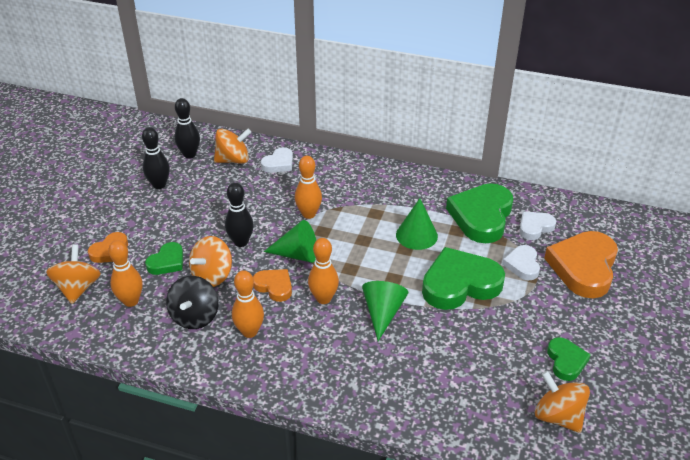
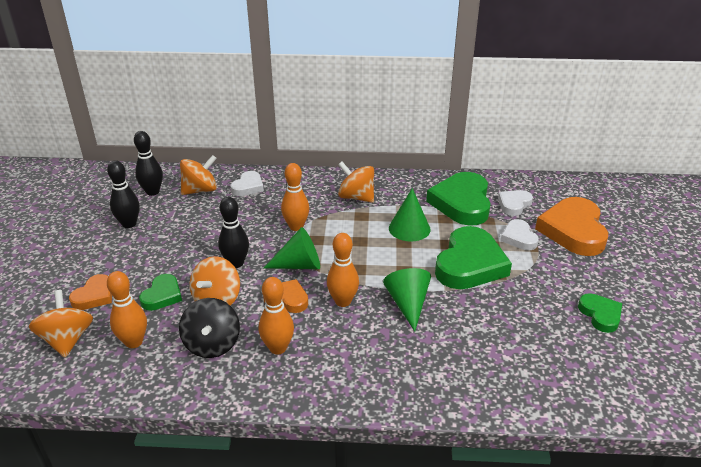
camera: 15 degrees left, 5 degrees down
green heart [422,247,505,310] -> green heart turned 150 degrees clockwise [435,226,512,289]
orange spinning top [535,371,590,433] -> orange spinning top moved to [338,162,374,203]

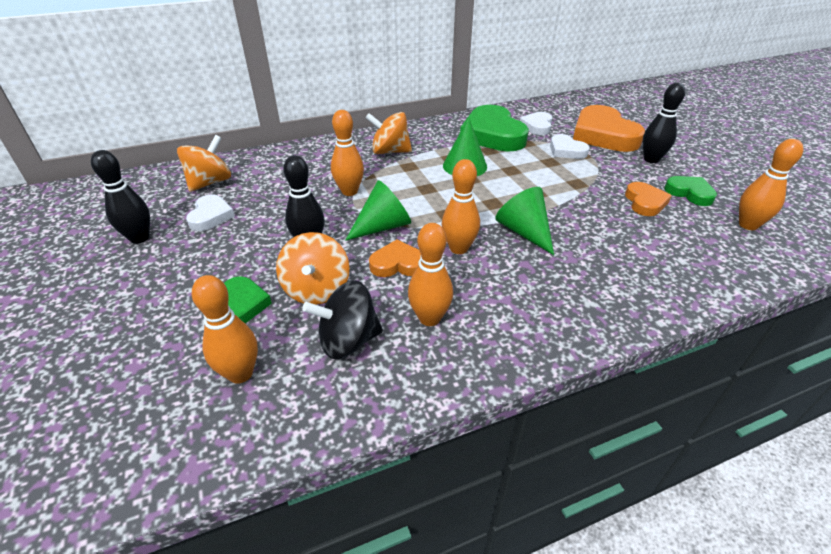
camera: 25 degrees left, 5 degrees up
orange spinning top [29,290,93,357] -> none
orange heart [69,274,112,310] -> orange heart moved to [625,182,672,216]
black bowling pin [134,131,163,196] -> black bowling pin moved to [643,83,685,163]
black spinning top [179,298,240,358] -> black spinning top turned 105 degrees clockwise [302,281,383,359]
white heart [231,171,264,196] -> white heart moved to [186,194,235,231]
green heart [435,226,512,289] -> none
none -> orange bowling pin [739,139,804,230]

